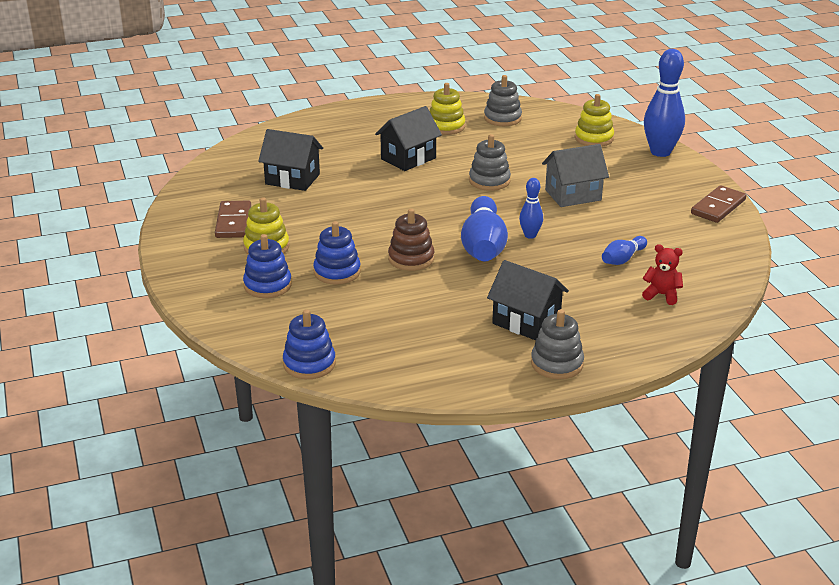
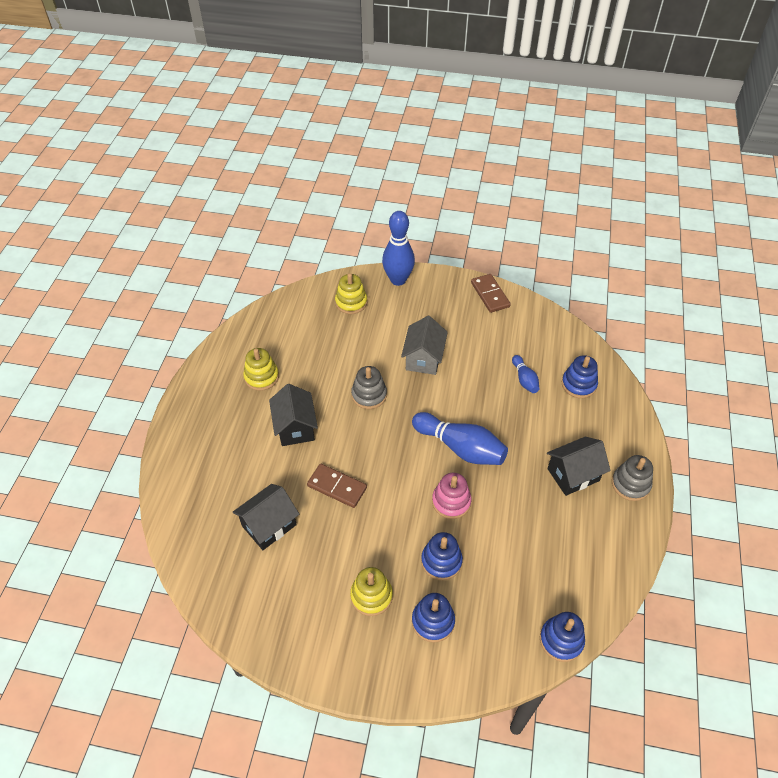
camera: 60 degrees left, 20 degrees up
brown domino [215,200,251,238] -> brown domino moved to [307,464,367,508]
brown stacking toy [388,209,434,271] -> pink stacking toy [432,473,471,519]
grey stacking toy [484,75,522,126] -> none
blue bowling pin [519,178,543,239] -> none
red teddy bear [642,244,683,305] -> blue stacking toy [562,355,598,398]

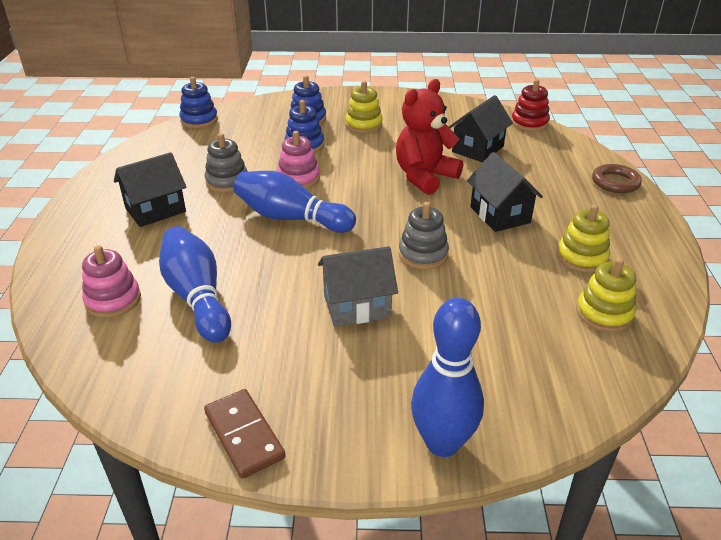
camera: 170 degrees right, 15 degrees down
brown domino [307,464,367,508] -> red teddy bear [396,79,463,195]
yellow stacking toy [335,273,367,314] -> yellow stacking toy moved to [576,258,636,332]
grey house [401,316,448,375] -> grey house turned 75 degrees clockwise [318,246,398,327]
blue bowling pin [512,355,539,393] -> blue bowling pin [159,226,231,343], size x1.91
blue stacking toy [562,355,598,398] -> pink stacking toy [82,245,141,318]
grey stacking toy [612,455,653,501] -> grey stacking toy moved to [205,133,248,192]
none -> red stacking toy [511,79,550,132]
none -> brown ring [592,164,642,193]

